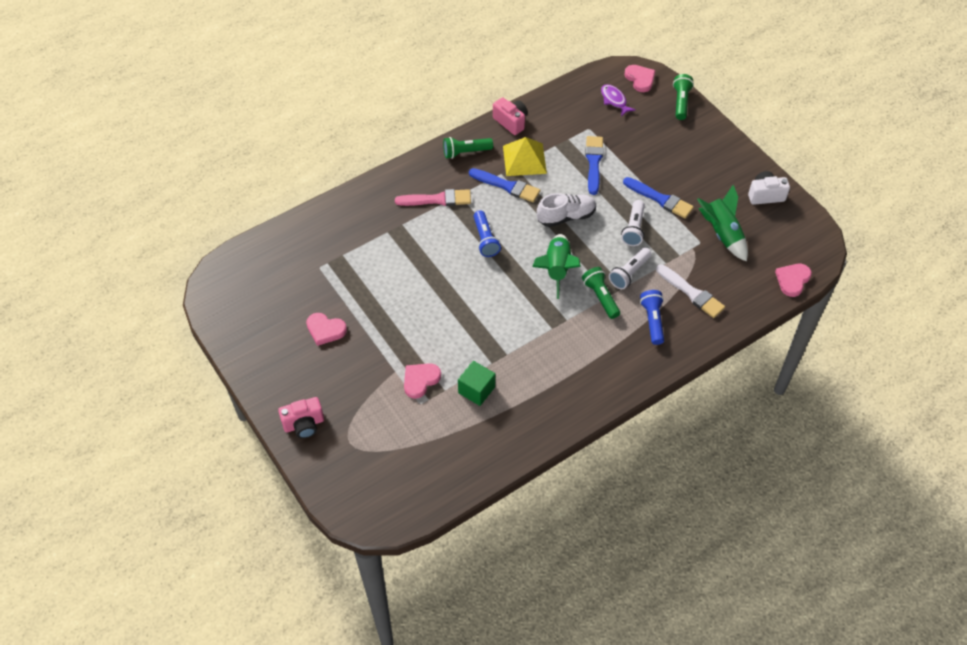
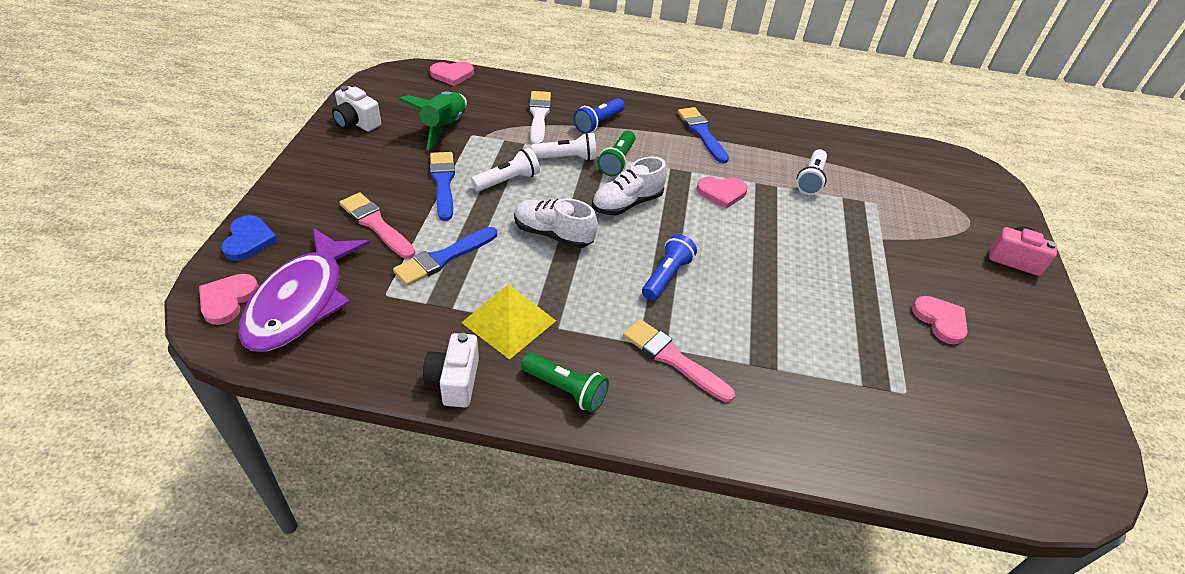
camera: 140 degrees left, 10 degrees down
pink heart [404,363,441,399] -> pink heart moved to [697,177,747,209]
green cube [458,361,495,406] -> white flashlight [797,149,827,195]
blue brush [469,168,540,202] -> blue brush moved to [678,107,729,163]
pink camera [493,97,528,135] -> white camera [423,333,479,407]
green rocket [532,234,581,299] -> white shoe [592,157,667,215]
purple fish [601,84,636,117] -> purple fish [239,228,370,351], size x2.19
green flashlight [673,74,694,120] -> blue heart [221,215,278,261]
none -> pink brush [339,192,415,259]

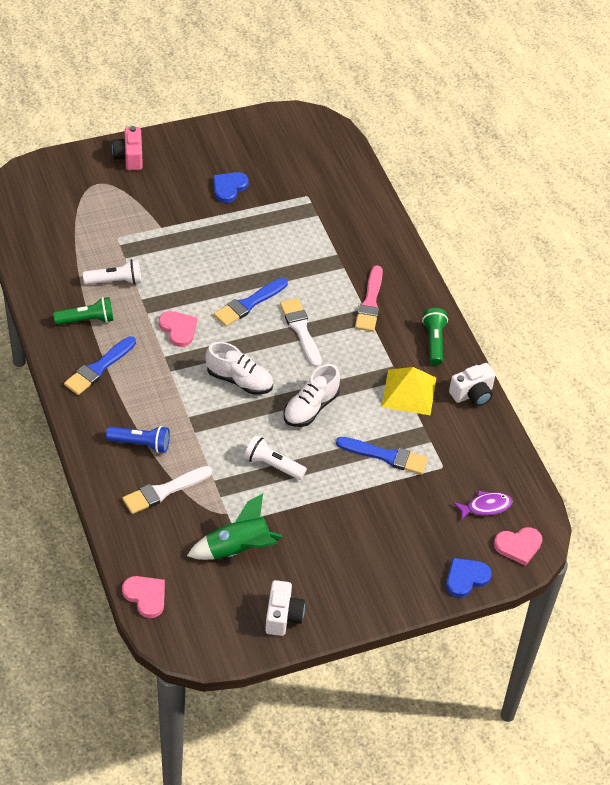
camera: 120 degrees left, 5 degrees up
purple fish [239,228,370,351] -> purple fish [453,490,513,521], size x0.46
pink brush [339,192,415,259] -> none
blue brush [430,152,455,221] -> blue brush moved to [214,278,288,326]
white shoe [514,198,598,248] -> white shoe turned 45 degrees clockwise [283,364,340,427]
white flashlight [531,132,596,161] -> none
green flashlight [597,131,636,176] -> green flashlight moved to [53,297,114,325]
blue flashlight [642,234,697,301] -> white brush [280,298,322,367]
pink heart [912,296,968,344] -> blue heart [213,172,249,203]

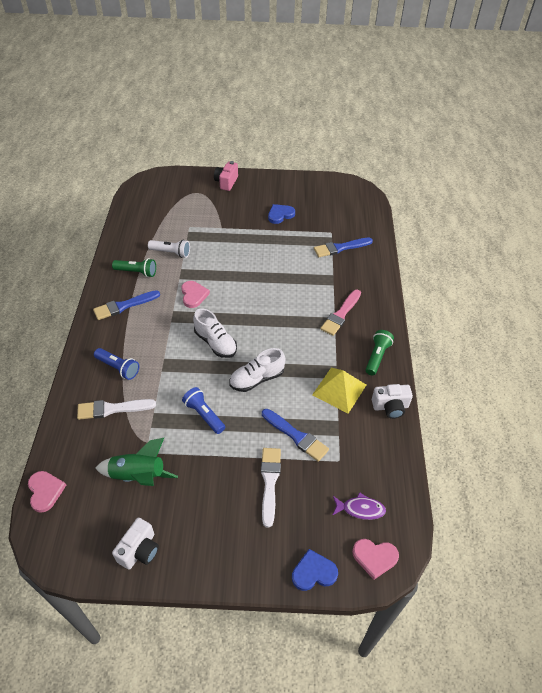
camera: 25 degrees right, 0 degrees up
blue brush [214,278,288,326] -> blue brush moved to [314,238,373,257]
white flashlight [244,435,307,480] -> blue flashlight [182,387,225,434]
white brush [280,298,322,367] -> white brush moved to [261,448,281,528]

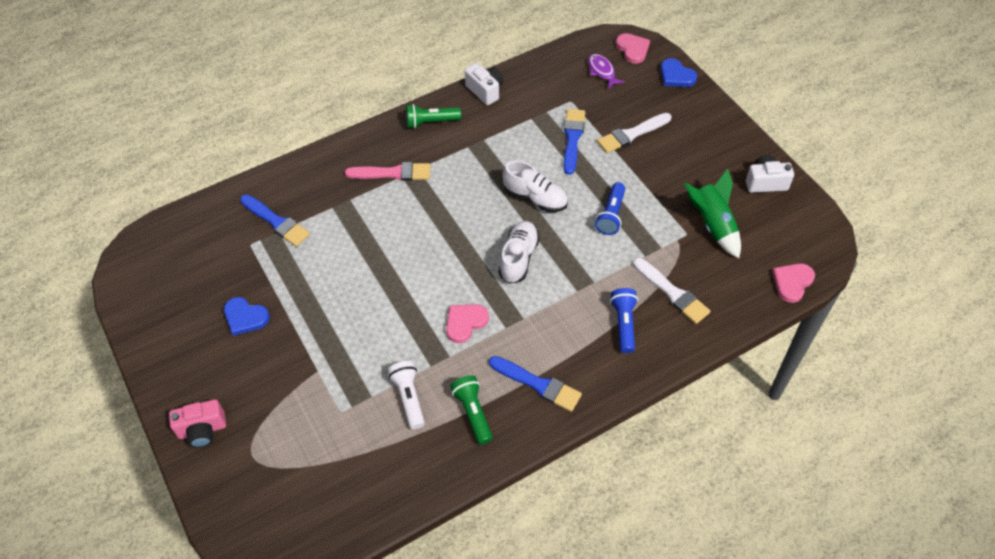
camera: 120 degrees left, 5 degrees up
yellow pyramid [312,368,366,414] -> none

